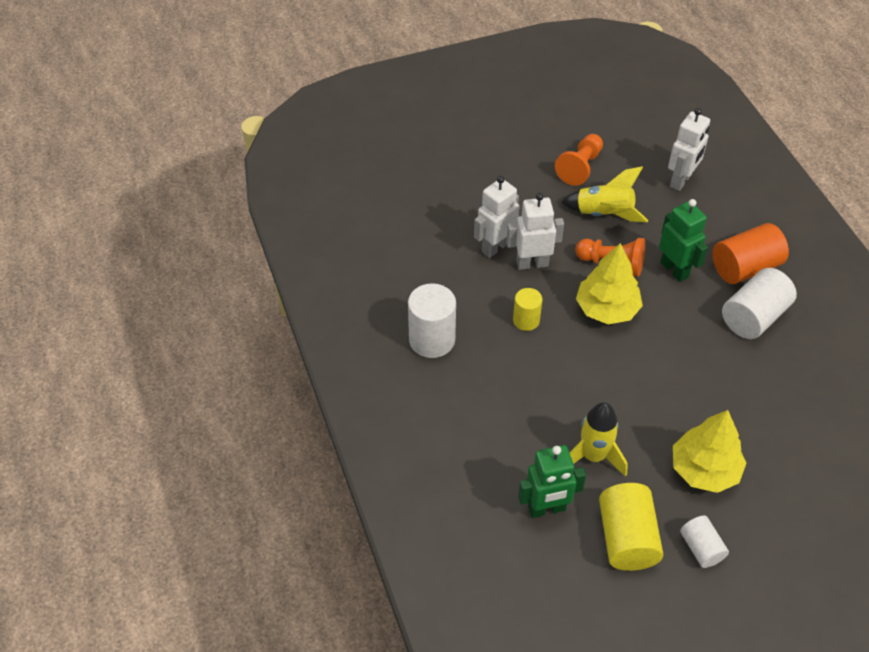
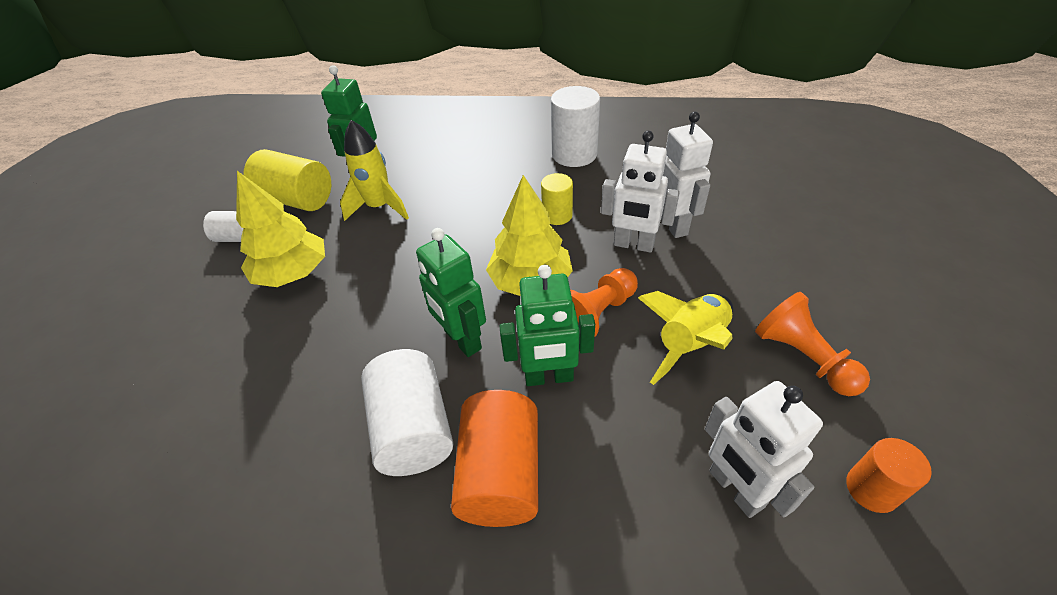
camera: 120 degrees right, 5 degrees down
white robot [506,193,564,270] -> white robot turned 90 degrees clockwise [601,131,680,253]
none -> green robot [416,228,486,357]
none -> orange cylinder [846,438,932,513]

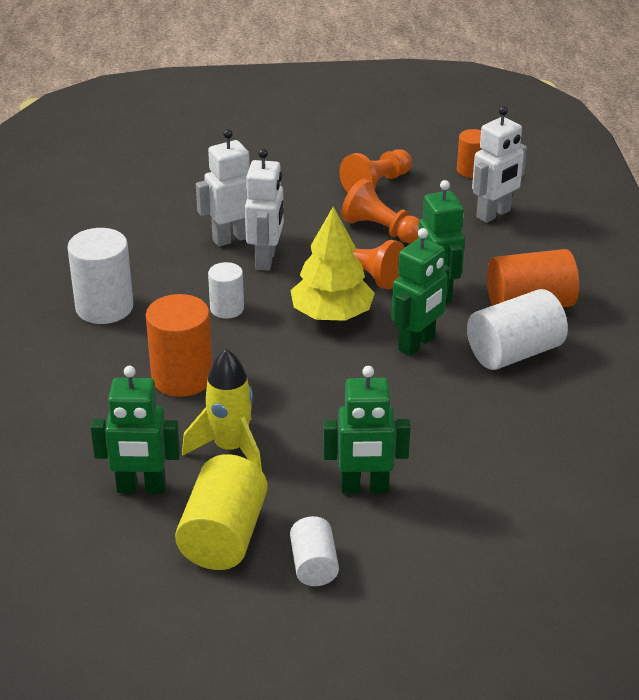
camera: 105 degrees left, 10 degrees down
yellow tree [236,171,325,287] -> green robot [323,366,410,494]
yellow cylinder [541,173,573,225] -> white cylinder [208,262,244,319]
yellow rocket [638,291,733,385] -> orange pawn [341,179,420,243]
none -> orange cylinder [146,294,212,397]

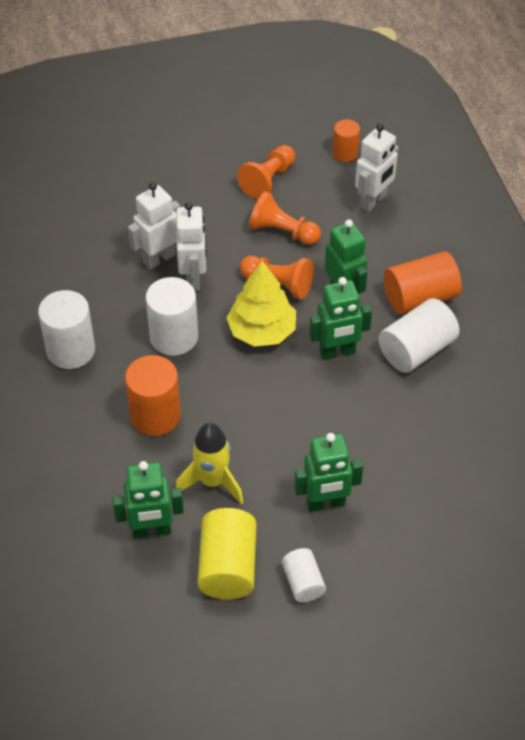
camera: 10 degrees left, 15 degrees up
white cylinder [208,262,244,319] -> white cylinder [145,277,198,356], size x1.70
green robot [391,228,450,356] -> green robot turned 45 degrees clockwise [309,277,372,360]

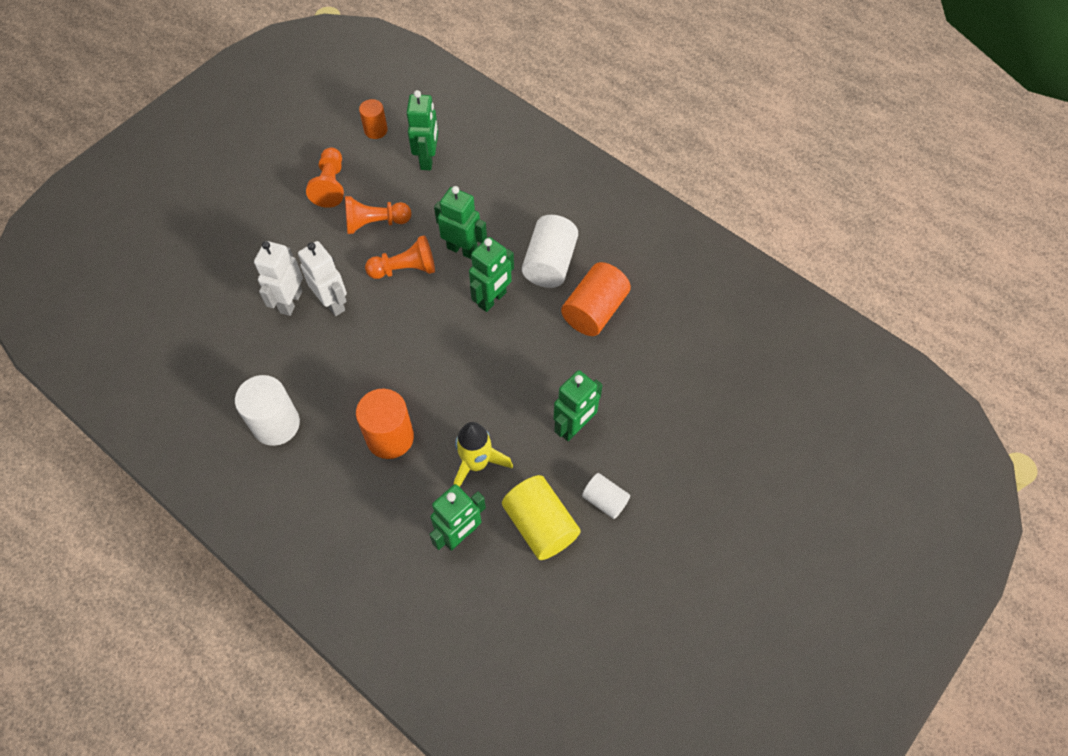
camera: 35 degrees left, 10 degrees up
white cylinder [145,277,198,356] -> none
yellow tree [227,261,296,347] -> none
white robot [355,124,399,212] -> green robot [407,90,438,170]
orange cylinder [384,251,462,314] -> orange cylinder moved to [561,262,631,336]

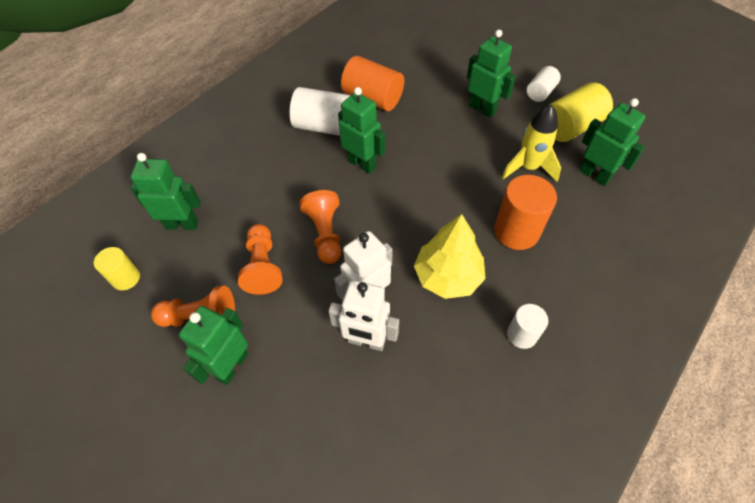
camera: 90 degrees left, 5 degrees down
white cylinder [235,375,300,446] -> white cylinder [507,304,548,349], size x0.59
orange cylinder [359,99,388,139] -> yellow cylinder [94,247,140,290]
green robot [434,186,487,260] -> green robot moved to [179,306,248,385]
none -> yellow tree [414,214,486,299]

